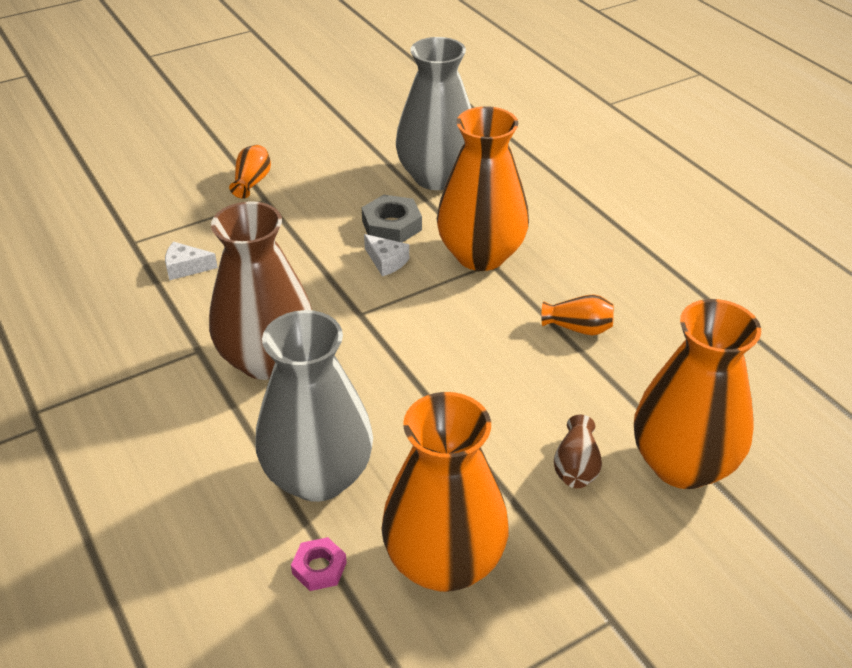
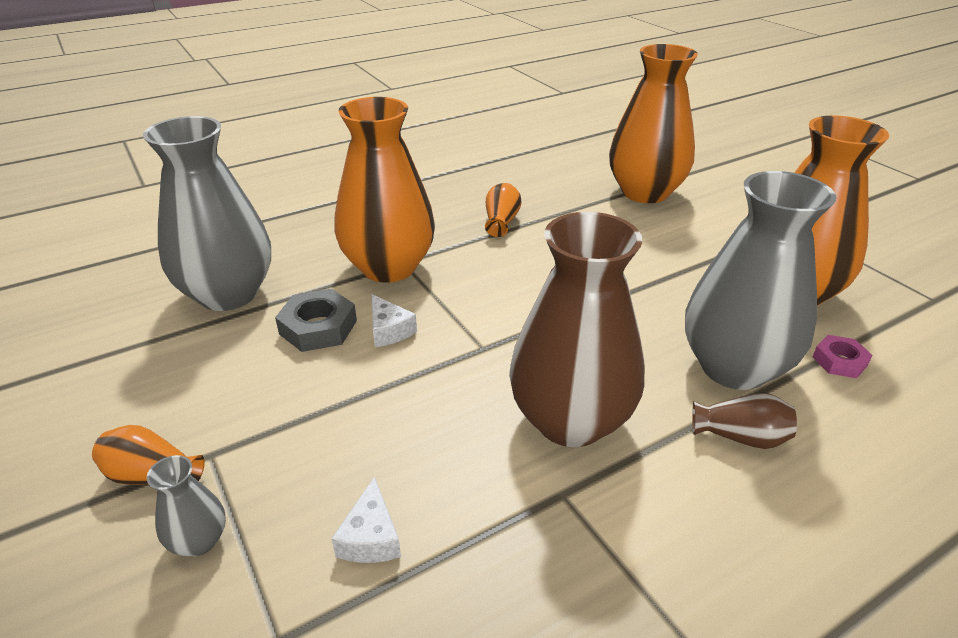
camera: 90 degrees left, 5 degrees down
white cheese [364,234,409,276] -> white cheese turned 105 degrees clockwise [372,294,417,347]
brown vase [554,415,602,488] -> brown vase moved to [692,393,797,449]
none -> grey vase [147,455,226,556]

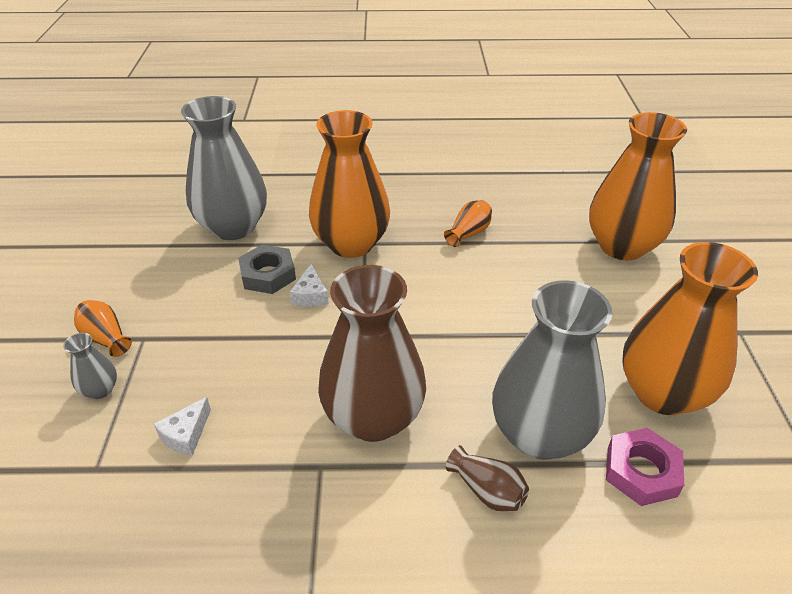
camera: 30 degrees right, 5 degrees up
pink nut [812,335,873,378] -> pink nut [606,428,684,506], size x1.59

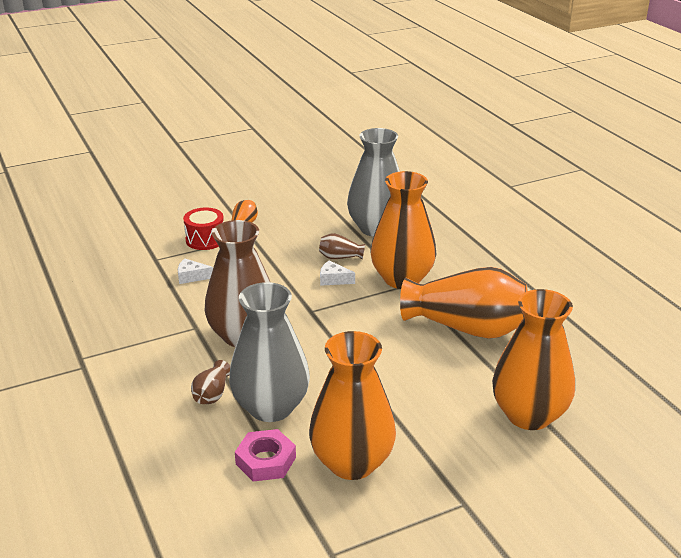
camera: 65 degrees right, 10 degrees down
grey vase [63,333,117,399] -> red drum [183,208,224,250]
grey nut [238,245,296,294] -> brown vase [319,233,365,260]
white cheese [290,264,329,307] -> white cheese turned 45 degrees clockwise [320,260,355,286]
orange vase [444,200,492,247] -> orange vase [400,267,527,339], size x2.40

